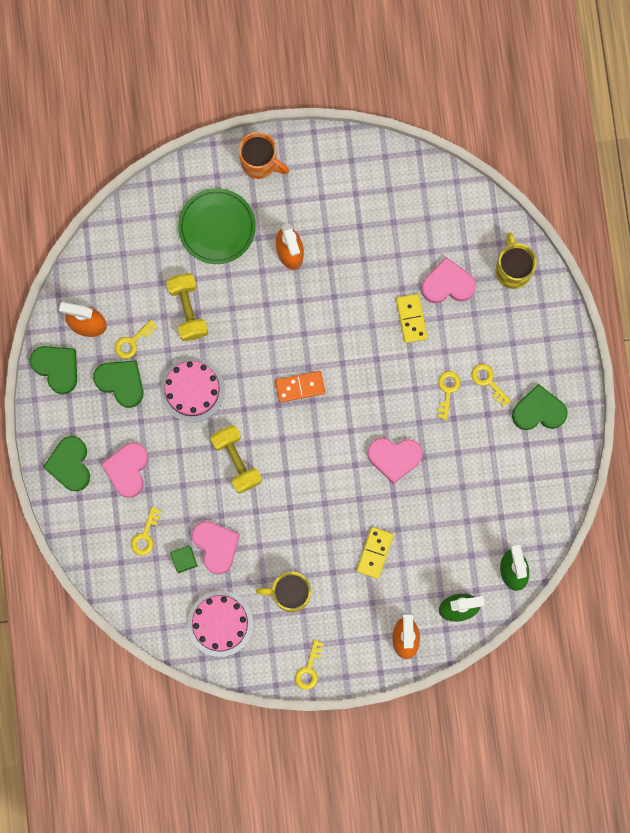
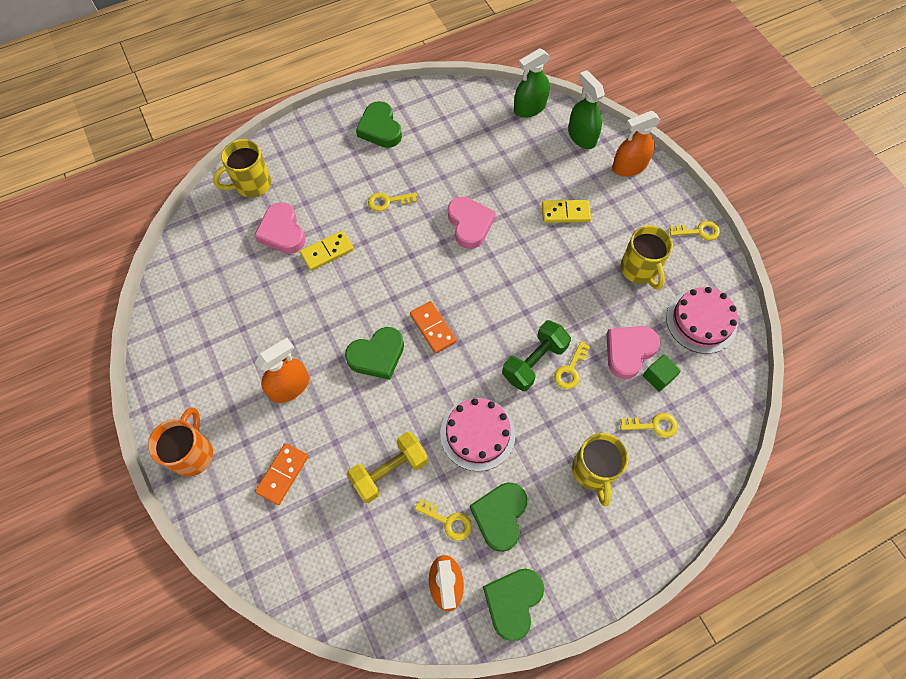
camera: 110 degrees left, 15 degrees down
green heart [43,436,90,491] -> green heart moved to [345,327,404,380]
pink heart [101,442,148,498] -> yellow mug [572,433,629,506]
green plate [178,188,256,264] -> orange domino [255,443,308,505]
yellow dumbbell [211,425,262,494] -> green dumbbell [502,320,571,391]
yellow key [472,364,511,406] -> yellow key moved to [554,341,591,389]

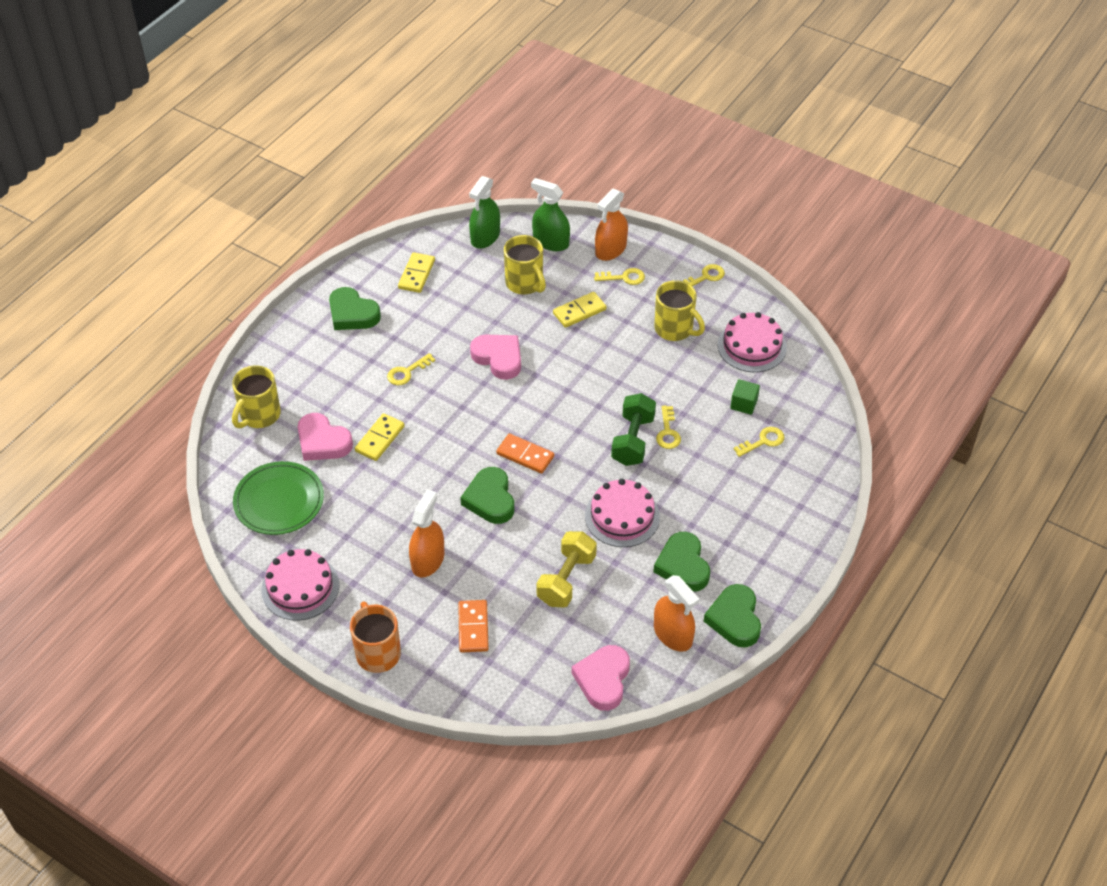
camera: 30 degrees left, 15 degrees down
green heart [345,327,404,380] -> green heart turned 135 degrees clockwise [460,467,514,524]
yellow key [415,498,472,541] -> yellow key moved to [594,268,645,285]
yellow mug [572,433,629,506] -> yellow mug moved to [504,235,546,294]
pink heart [606,326,660,379] -> pink heart moved to [572,645,630,711]
none -> green plate [233,461,324,535]
none -> pink cake [261,549,339,620]
none -> yellow domino [398,252,435,293]

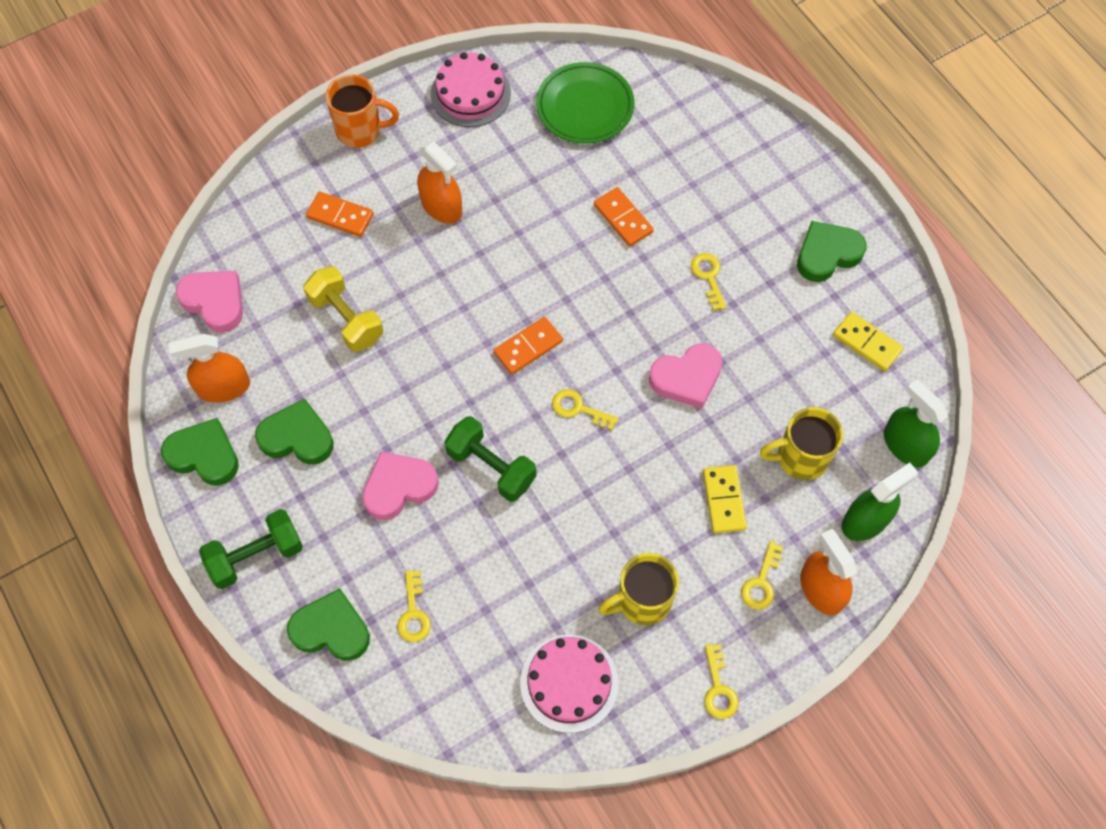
camera: 115 degrees right, 15 degrees up
yellow mug [232,365,281,428] -> none
pink heart [298,413,353,461] -> pink heart moved to [362,452,439,520]
yellow domino [355,413,405,461] -> orange domino [594,187,654,246]
green heart [460,467,514,524] -> green heart moved to [287,588,370,661]
pink cake [585,479,660,547] -> none
yellow key [656,406,681,449] -> yellow key moved to [552,389,619,430]
green cube [730,379,760,415] -> none
none -> green dumbbell [199,509,303,589]

